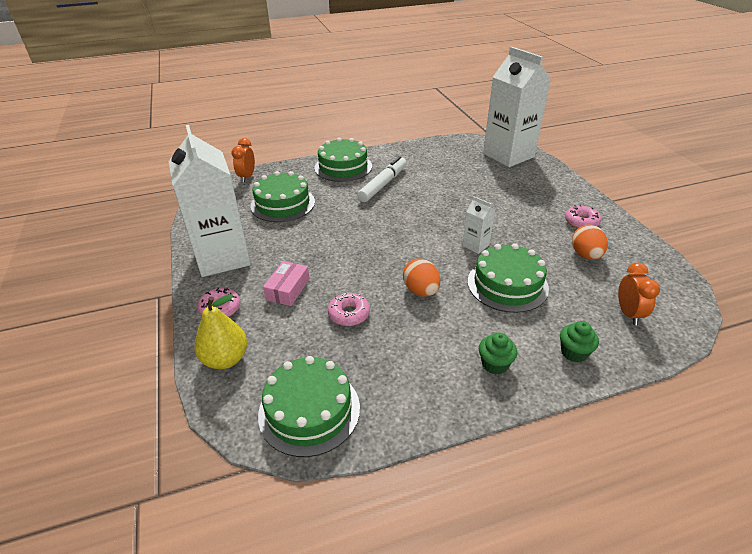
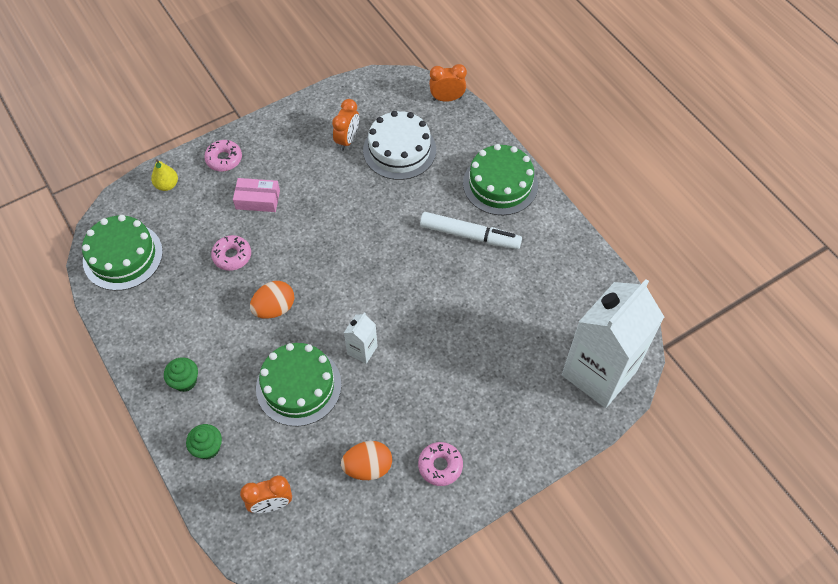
camera: 75 degrees right, 20 degrees up
white carton [169,125,251,277] -> none
yellow pear [194,294,247,369] -> yellow pear [151,159,178,191], size x0.63
green cake [250,171,315,222] -> white cake [363,111,436,180]
none -> orange clock [332,99,359,151]

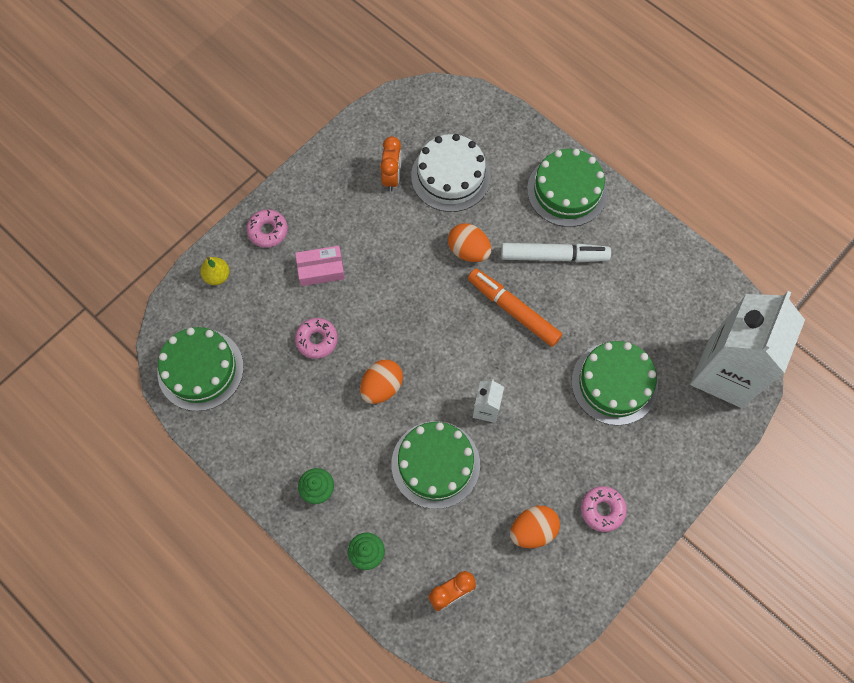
camera: 15 degrees left, 10 degrees up
orange clock [429,64,467,102] -> none
none -> orange egg [448,223,491,262]
none -> orange marker [468,268,562,347]
none -> green cake [572,341,658,425]

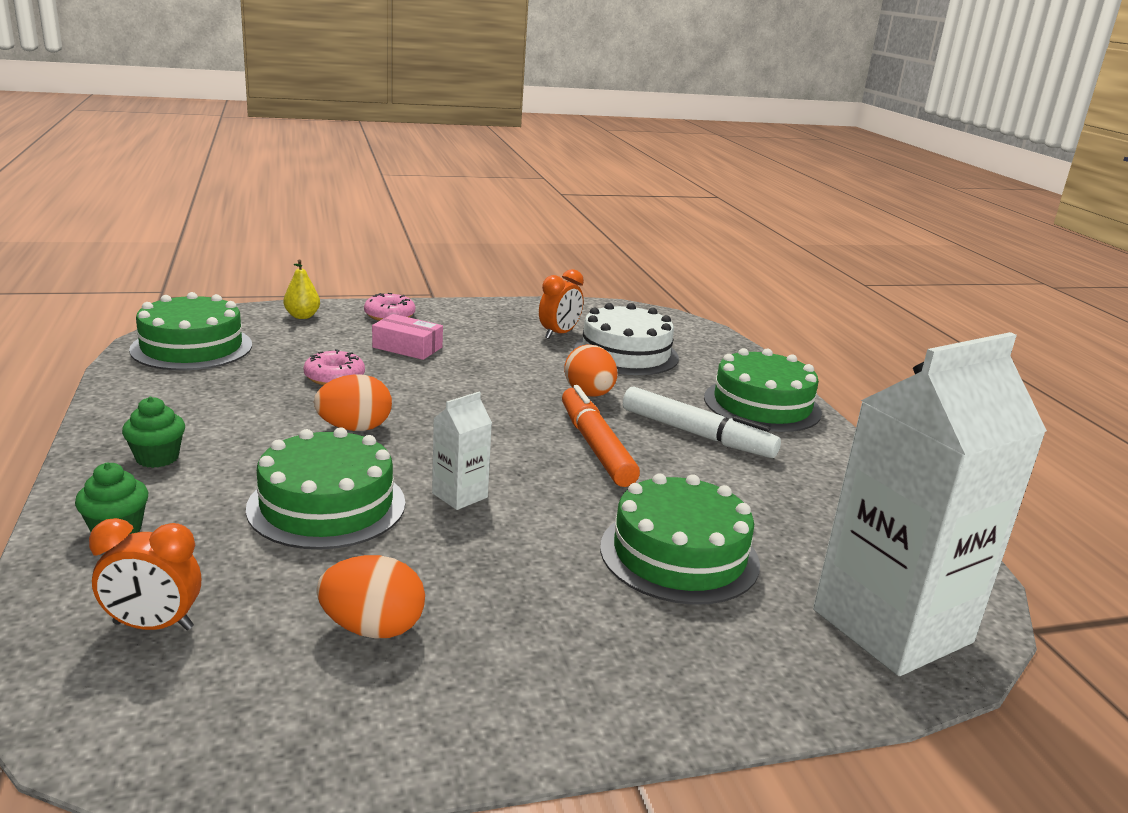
camera: 30 degrees right, 45 degrees down
pink donut [581,486,627,532] -> none

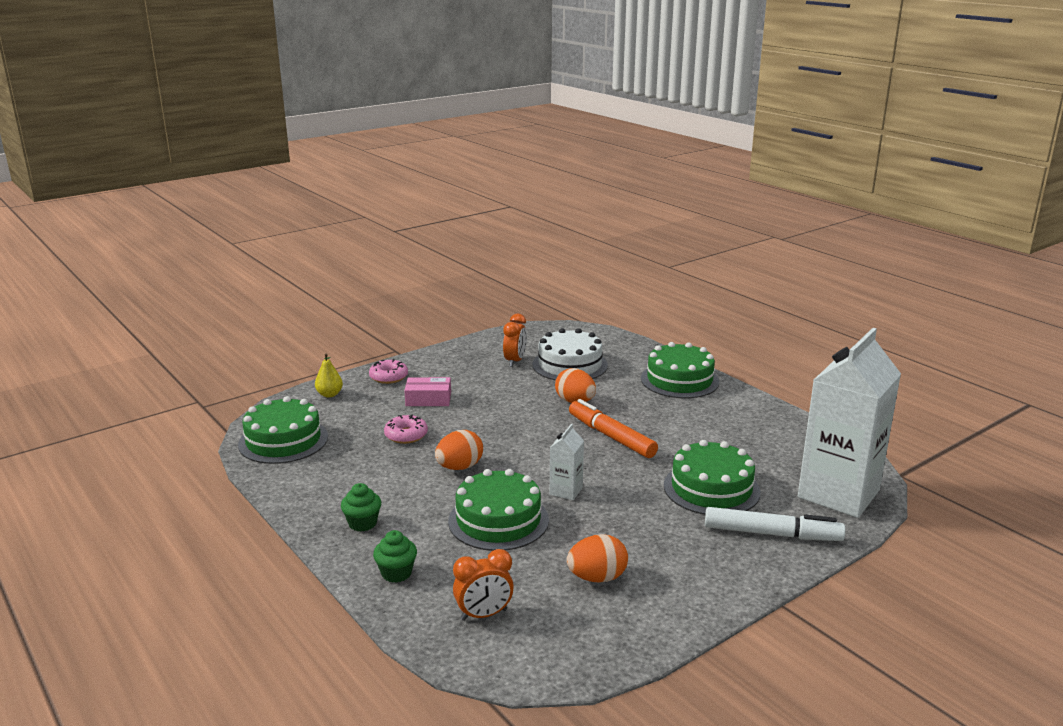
camera: 20 degrees left, 0 degrees up
white marker [623,387,781,458] -> white marker moved to [705,507,845,541]

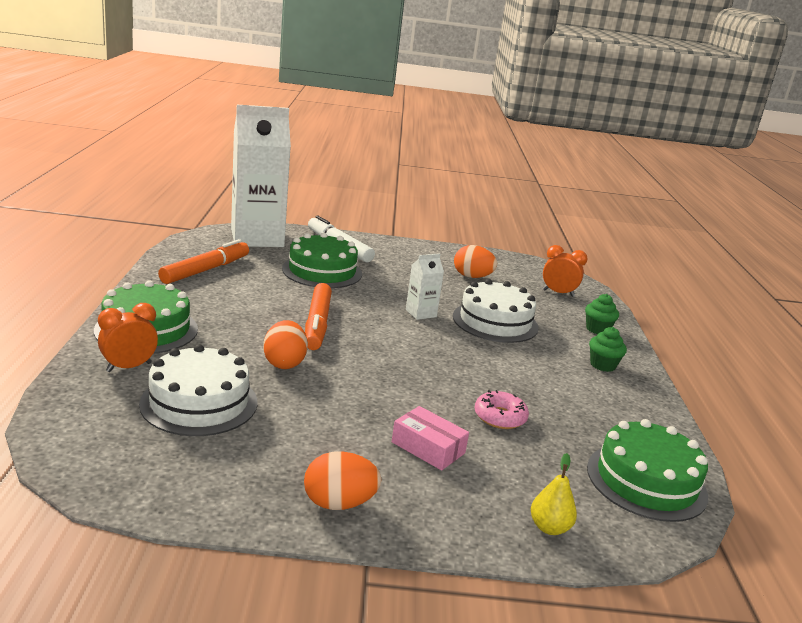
camera: 145 degrees left, 0 degrees up
pink donut [369,359,408,384] -> none
orange egg [435,430,483,470] -> orange egg moved to [304,451,382,510]
green cake [448,469,549,551] -> white cake [453,279,539,343]
orange clock [503,314,527,367] -> orange clock moved to [98,303,158,372]
none -> orange marker [158,239,249,284]

